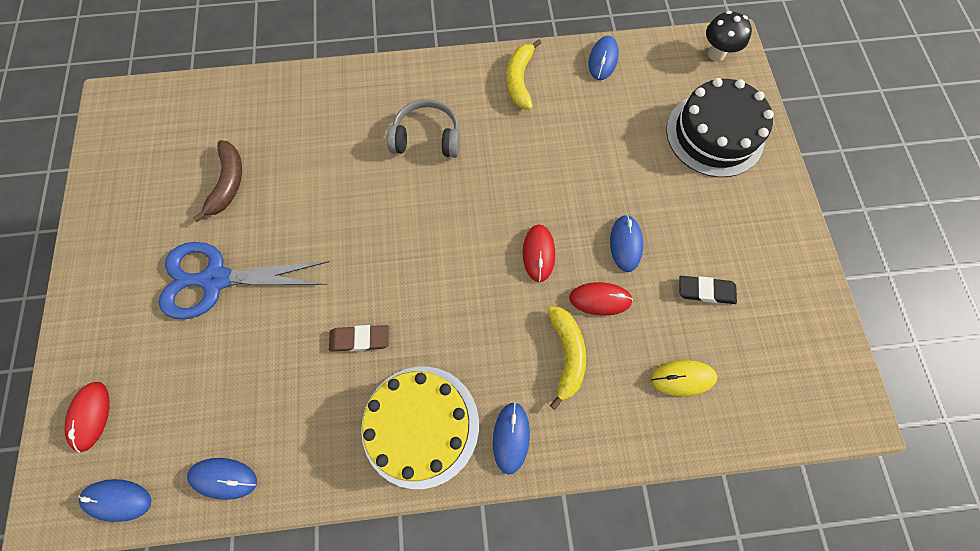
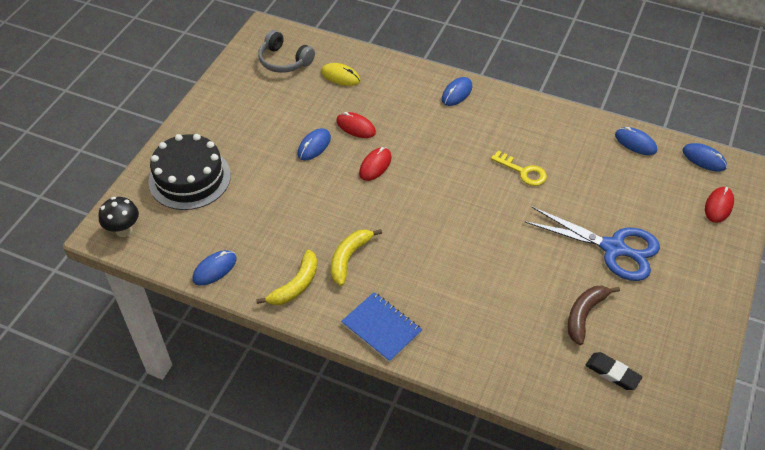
camera: 150 degrees left, 20 degrees down
brown eraser [329,325,389,352] -> yellow key [491,150,547,186]
yellow cake [361,367,479,489] -> none
grey headphones [387,99,460,158] -> grey headphones moved to [258,30,315,73]
yellow banana [547,306,586,410] -> yellow banana moved to [331,229,382,286]
black eraser [679,276,737,304] -> black eraser moved to [586,352,642,390]
none -> blue notebook [341,292,422,362]

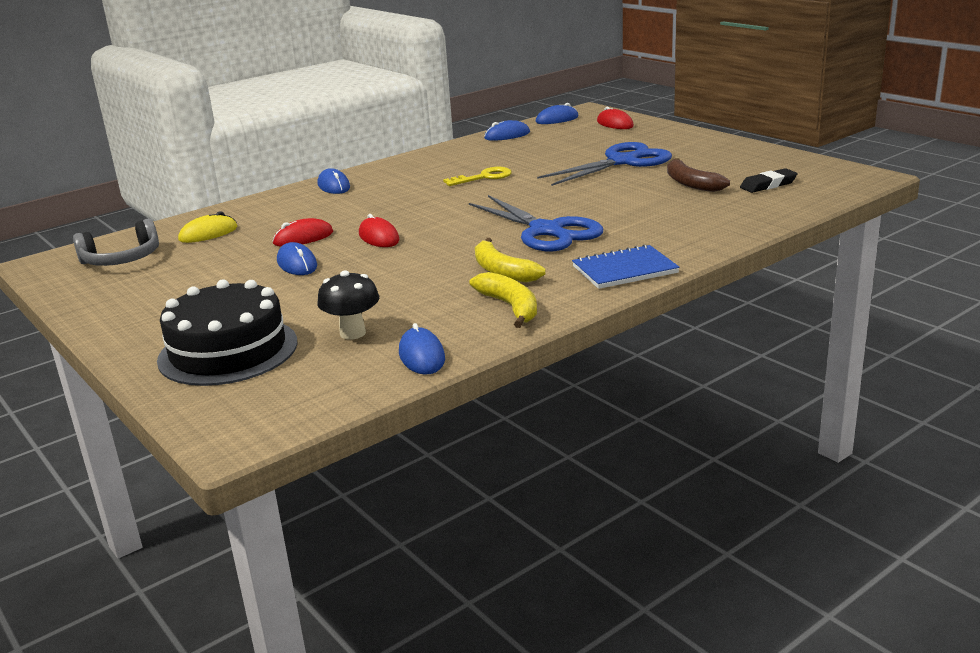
camera: 60 degrees left, 25 degrees down
black mushroom [99,197,139,237] -> black mushroom moved to [317,270,379,339]
none -> blue scissors [469,195,603,251]

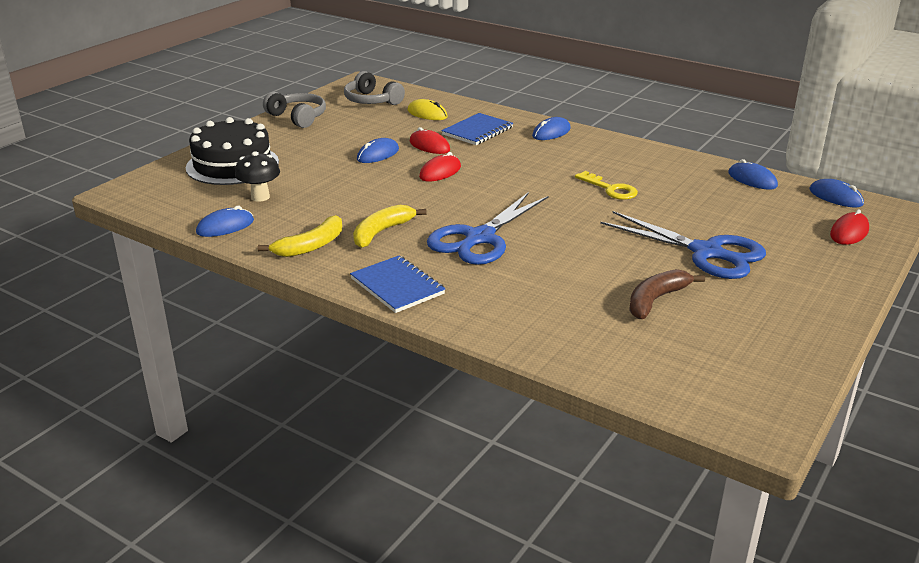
camera: 70 degrees right, 5 degrees up
black eraser [740,168,798,193] -> none
none -> grey headphones [263,92,326,128]
none -> blue notebook [442,113,513,145]

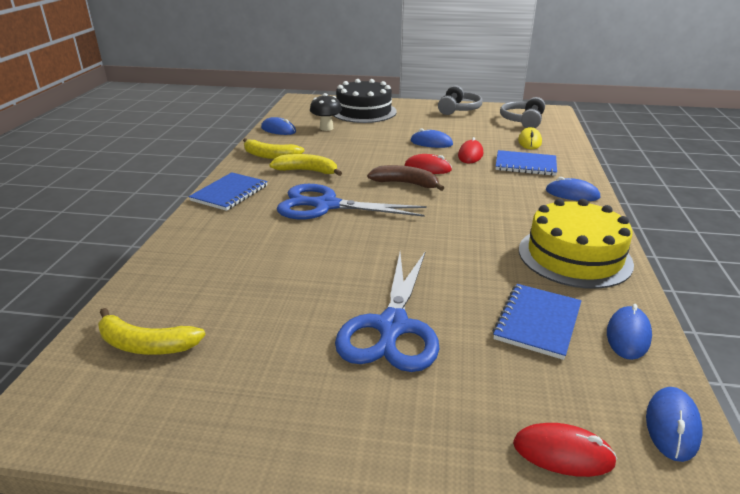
camera: 65 degrees right, 0 degrees up
yellow key [575,171,638,200] -> none
brown banana [629,269,705,319] -> brown banana moved to [367,165,444,191]
none -> yellow banana [98,308,206,355]
none -> blue notebook [492,284,582,360]
none -> yellow cake [519,199,634,289]

